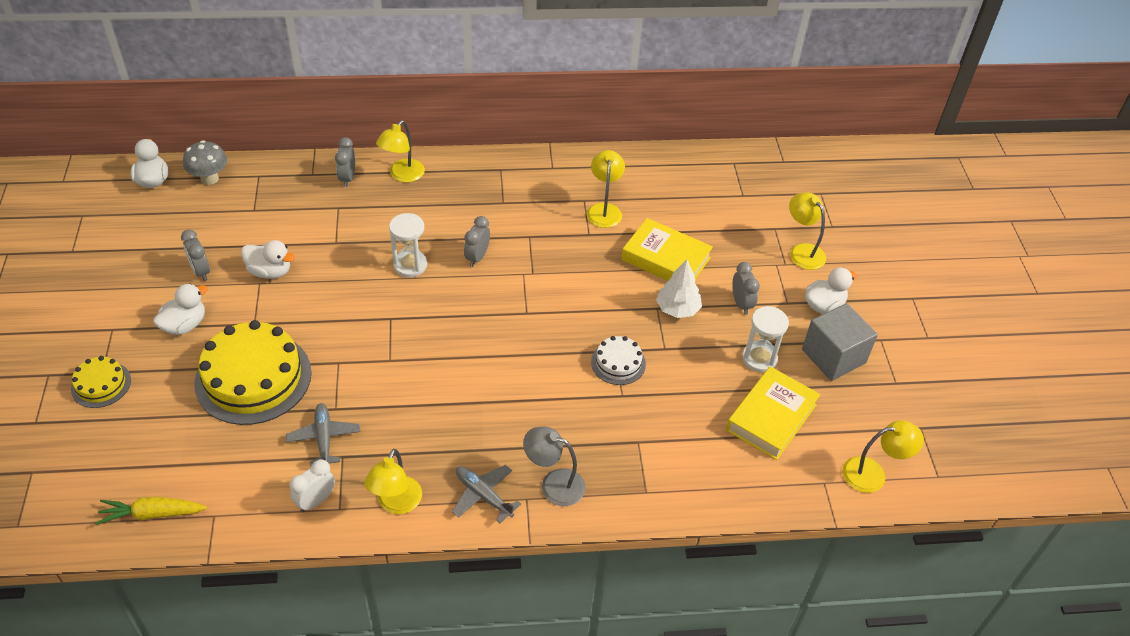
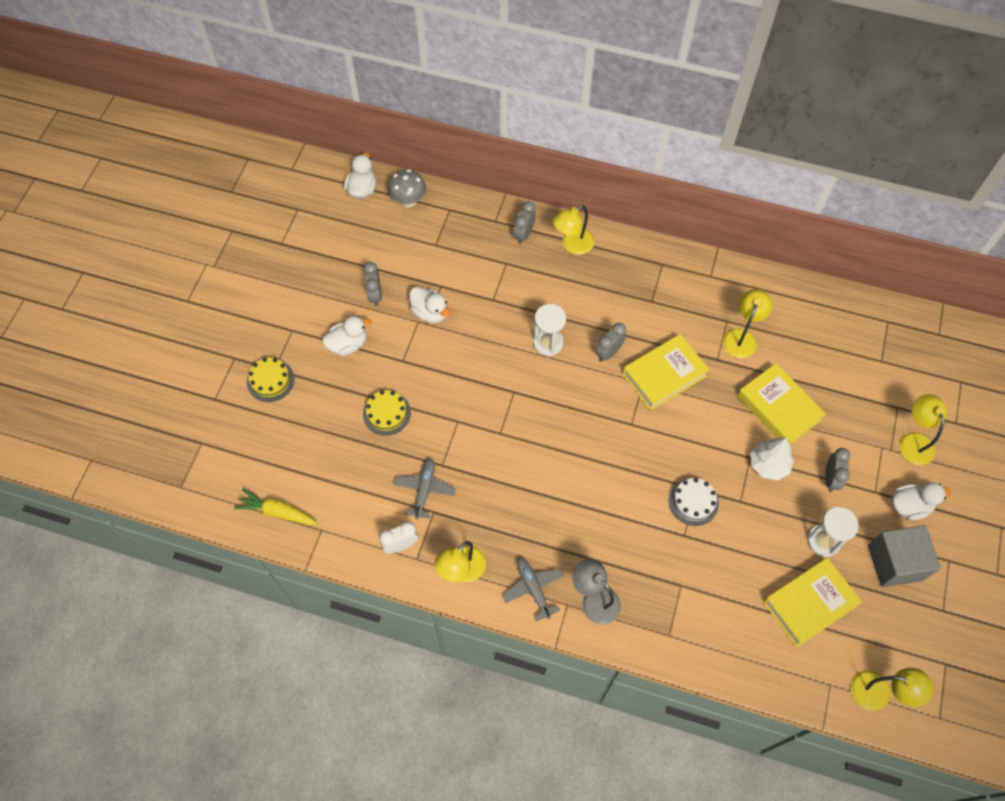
camera: 25 degrees right, 15 degrees up
yellow cake [194,320,312,425] -> yellow cake [363,390,411,436], size x0.50
none -> yellow book [623,334,710,410]

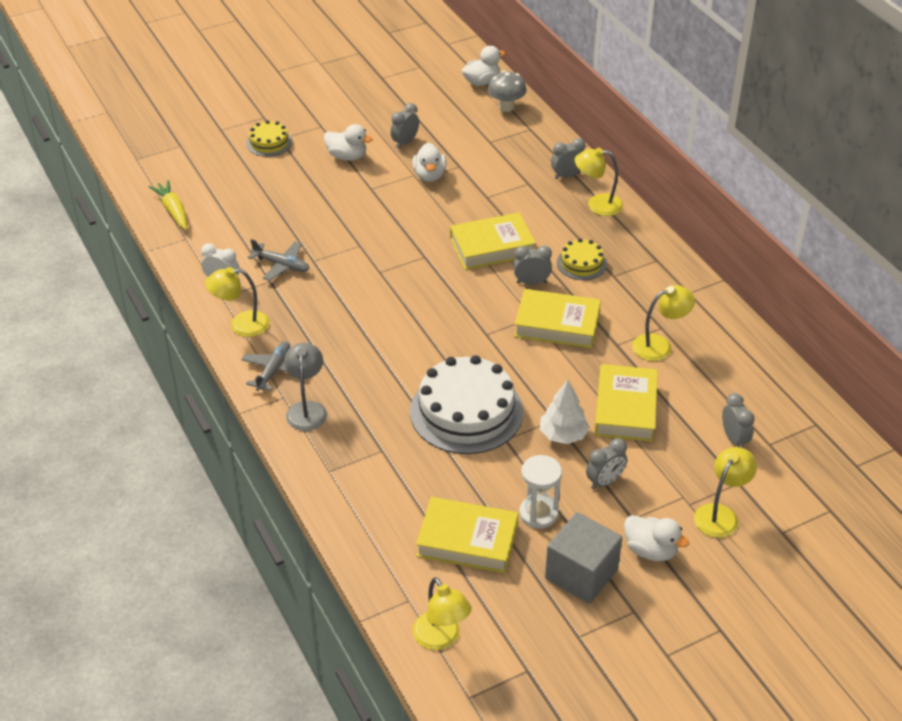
camera: 45 degrees right, 20 degrees down
yellow cake [363,390,411,436] -> yellow cake moved to [557,238,607,280]
grey plane [394,459,456,519] -> grey plane turned 60 degrees clockwise [248,239,309,281]
white hourglass [533,304,566,356] -> yellow book [450,213,536,270]
white cake [669,478,719,526] -> white cake [410,355,523,454], size x2.02
none -> grey clock [722,393,755,448]

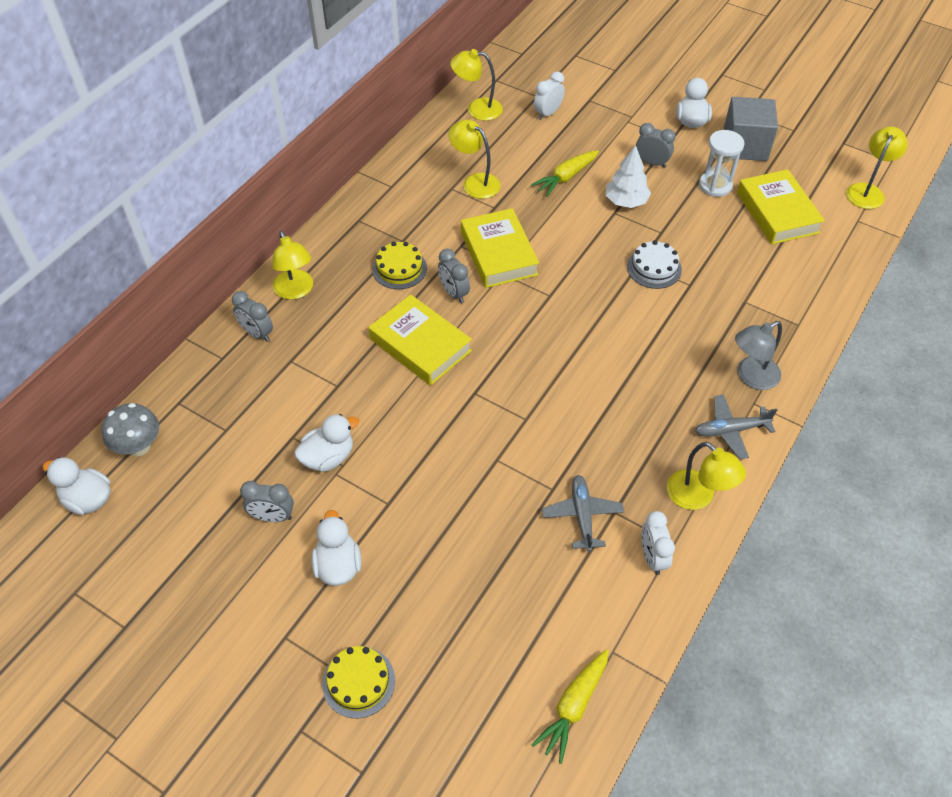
camera: 120 degrees left, 10 degrees up
white cake [410,355,523,454] -> white cake [627,240,682,289], size x0.50
yellow book [594,364,658,442] -> yellow carrot [531,150,599,197]
yellow lamp [694,447,757,538] -> yellow lamp moved to [450,49,503,121]
grey clock [722,393,755,448] -> white clock [534,71,565,120]

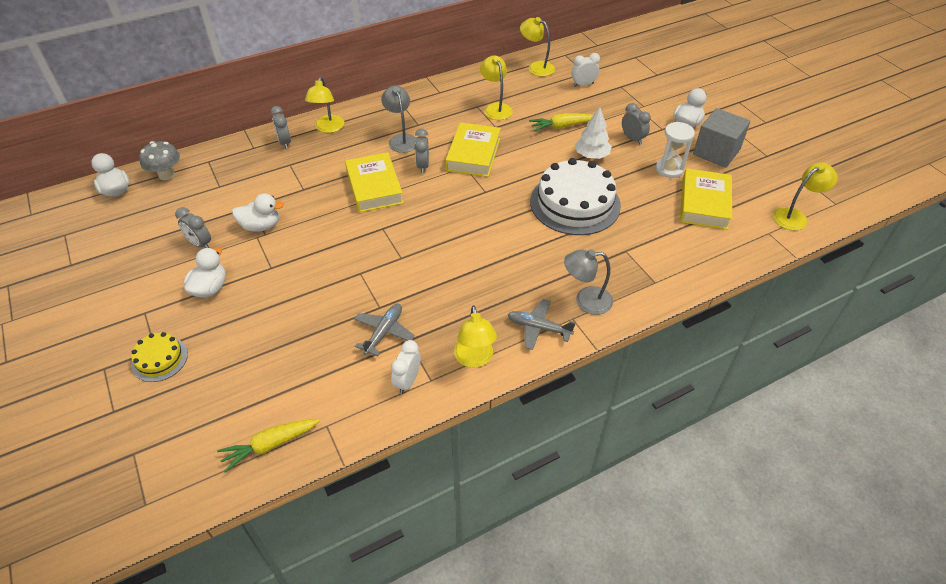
camera: 30 degrees right, 5 degrees down
yellow cake [372,242,427,289] -> grey lamp [381,85,416,153]
white cake [627,240,682,289] -> white cake [530,158,621,235], size x2.02

